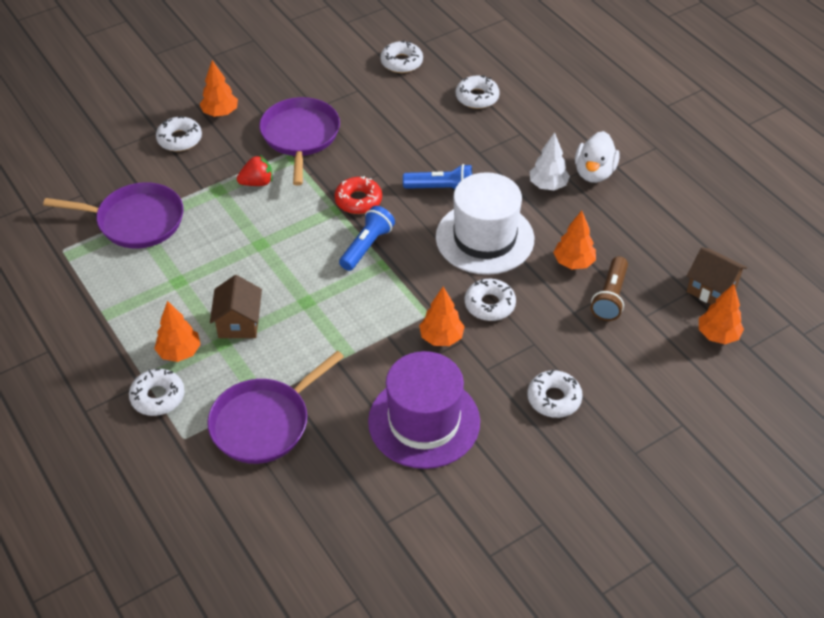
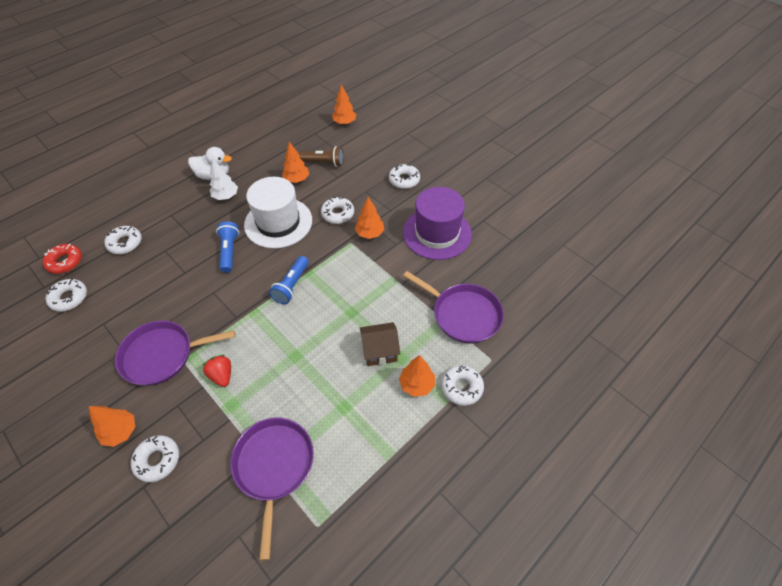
camera: 100 degrees left, 5 degrees up
red donut [335,176,382,214] -> red donut moved to [43,244,82,274]
blue flashlight [339,206,395,271] -> blue flashlight turned 90 degrees counterclockwise [269,256,309,304]
brown house [687,247,747,305] -> none

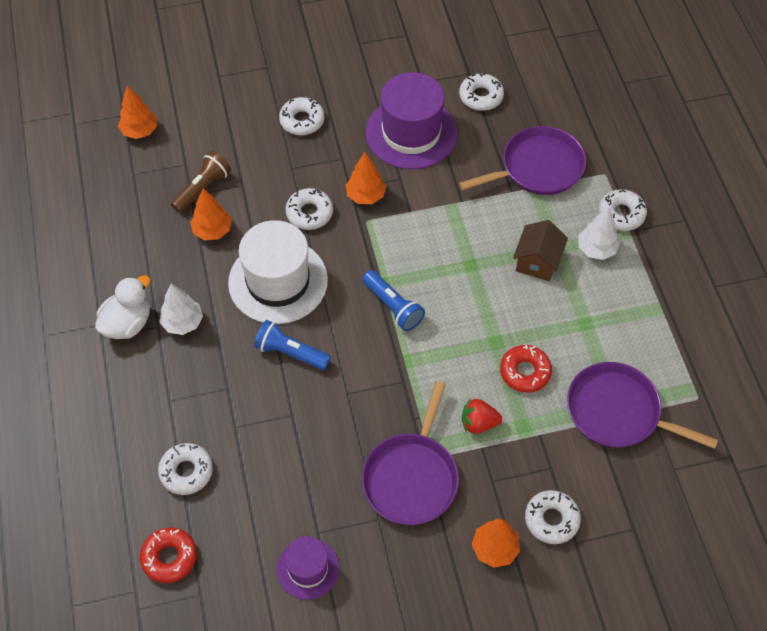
camera: 60 degrees left, 5 degrees up
white donut [46,279,87,312] -> white donut moved to [459,72,504,111]
orange tree [399,355,435,397] -> white tree [578,207,620,260]
none -> purple hat [277,536,339,600]
none -> red donut [500,345,552,393]

